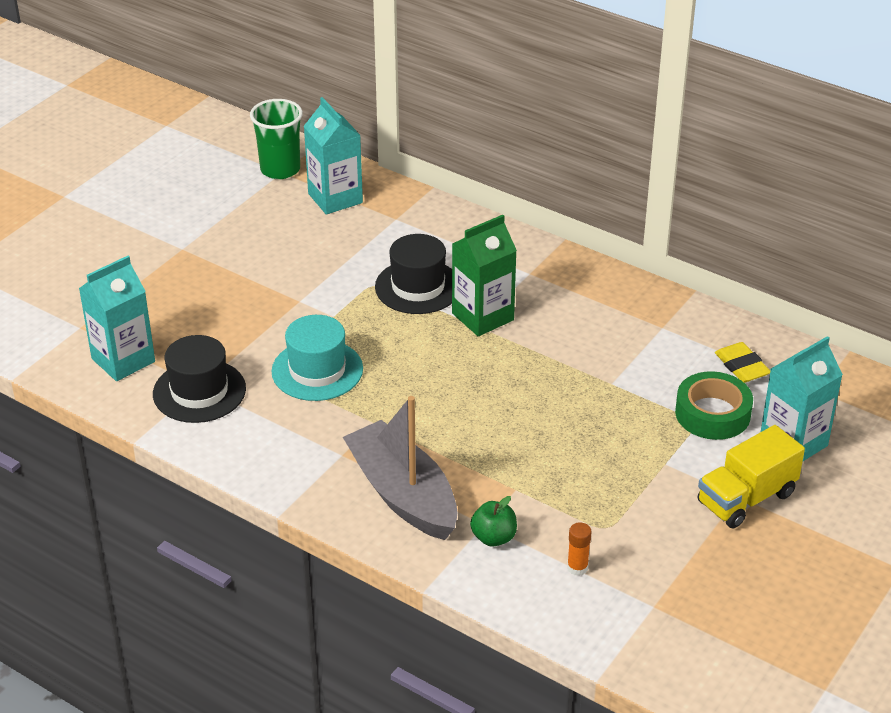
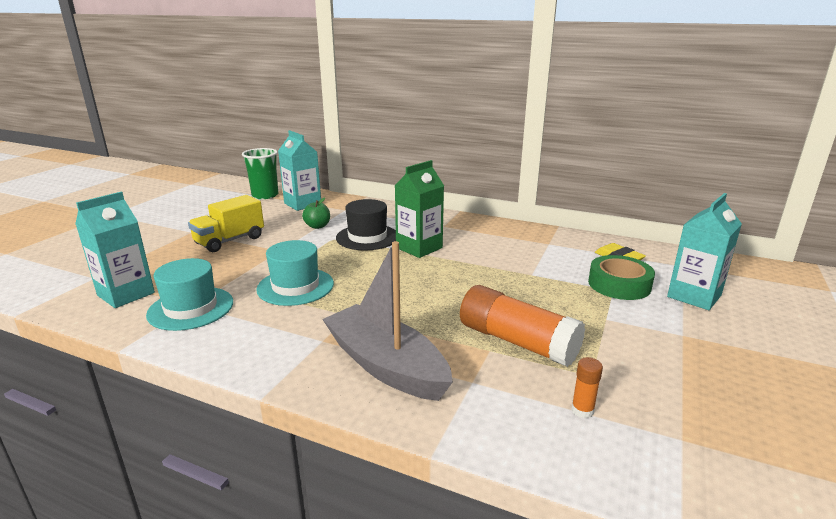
camera: 10 degrees left, 15 degrees down
black hat [153,335,246,423] -> turquoise hat [146,258,233,331]
green apple [470,496,517,546] -> green apple moved to [302,197,330,229]
yellow truck [697,425,805,528] -> yellow truck moved to [188,195,264,252]
none -> orange glue stick [460,285,585,367]

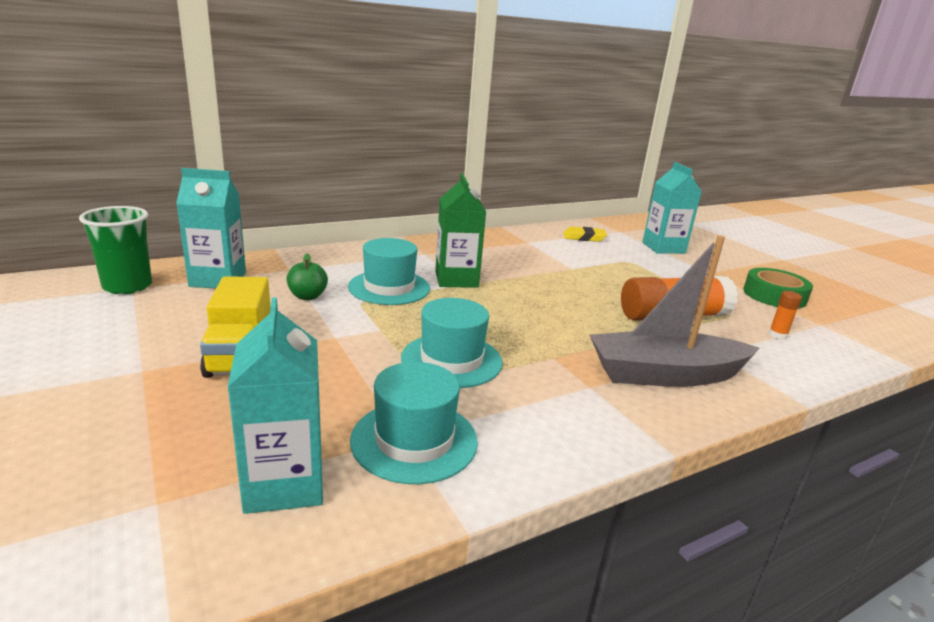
camera: 55 degrees left, 0 degrees up
black hat [336,199,396,250] -> turquoise hat [348,238,430,305]
green tape [588,255,655,300] -> green tape moved to [743,268,813,308]

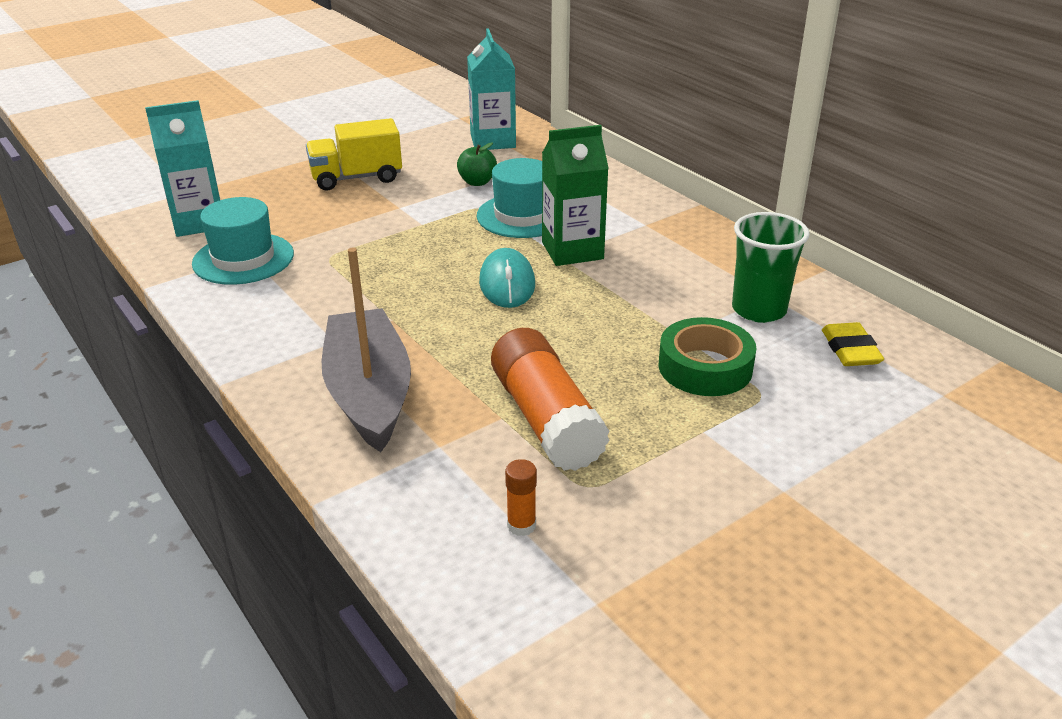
camera: 85 degrees right, 10 degrees up
green cup [79,206,152,294] -> green cup moved to [732,212,810,323]
turquoise hat [401,298,503,388] -> none
turquoise carton [642,162,702,254] -> none
green tape [743,268,813,308] -> green tape moved to [659,317,756,396]
none -> turquoise mouse [479,248,535,308]

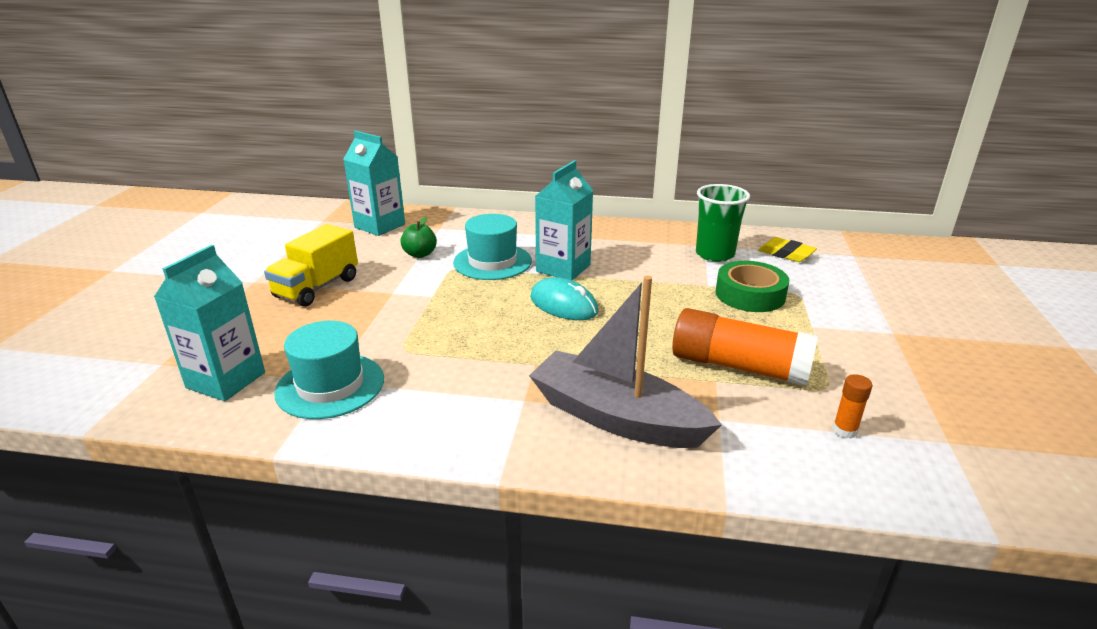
camera: 45 degrees left, 5 degrees down
green carton [542,125,609,266] -> turquoise carton [535,161,593,280]

